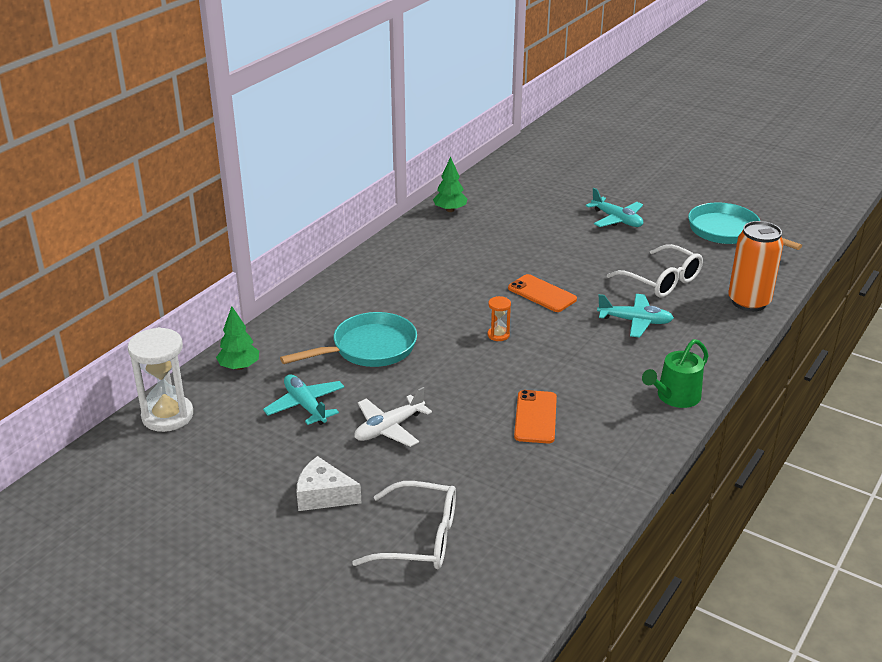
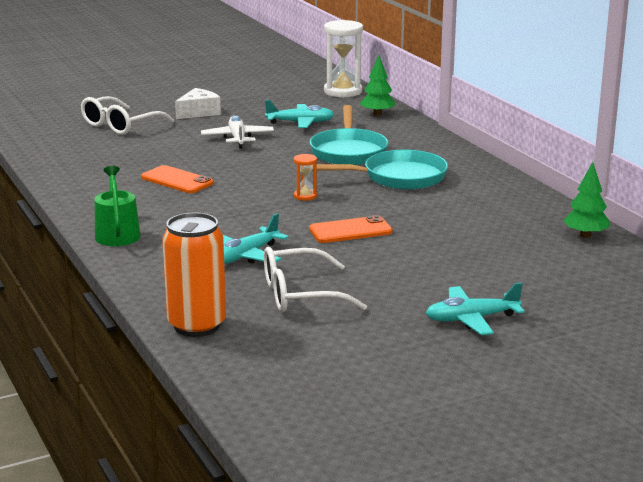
camera: 120 degrees right, 10 degrees down
turquoise pan [688,202,802,250] -> turquoise pan moved to [312,150,448,190]

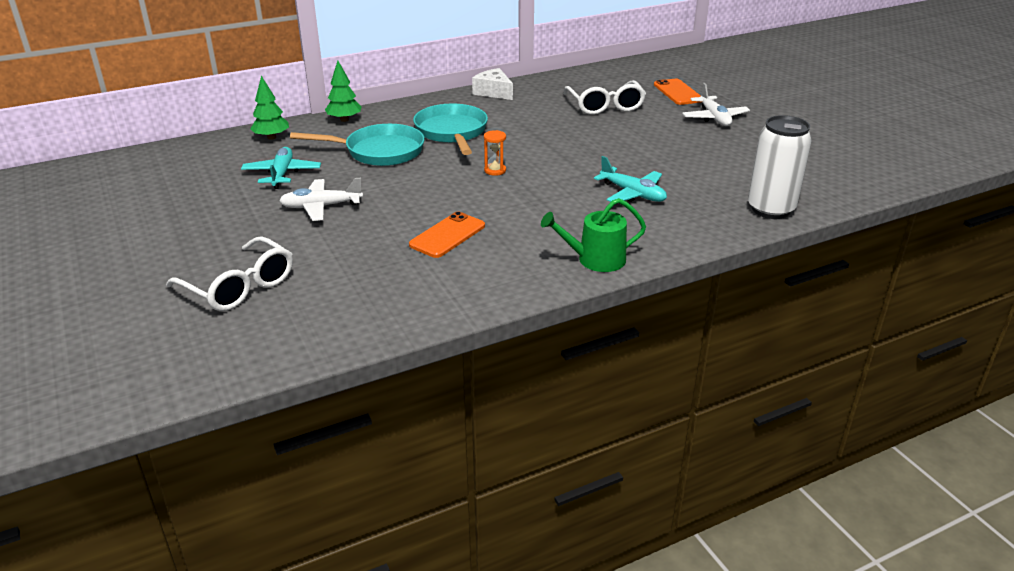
camera: 90 degrees left, 10 degrees up
orange can [162,212,226,337] -> white can [748,115,812,219]
white cheese [175,88,221,119] -> white cheese moved to [472,68,513,100]
white glasses [264,247,367,312] -> white glasses moved to [563,80,646,115]
orange phone [309,215,393,243] -> orange phone moved to [654,79,702,105]
white hourglass [324,20,363,97] -> none
turquoise plane [426,282,524,335] -> white plane [682,83,750,126]
green tree [563,162,610,238] -> green tree moved to [325,60,362,122]

